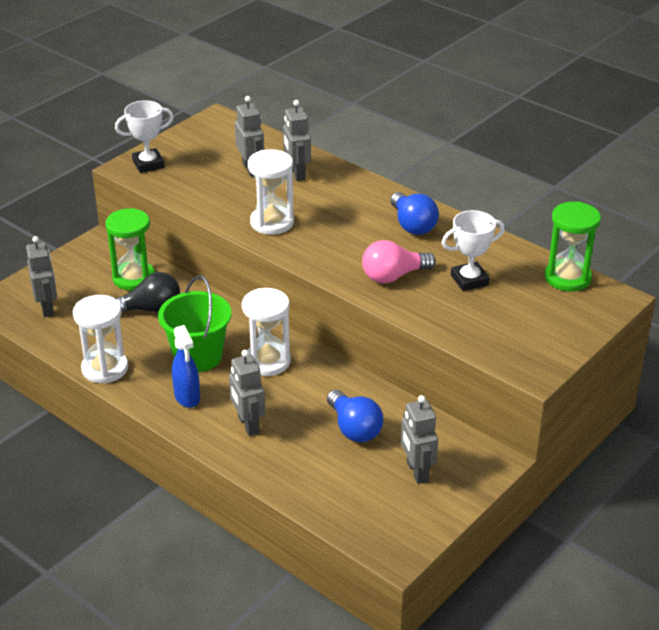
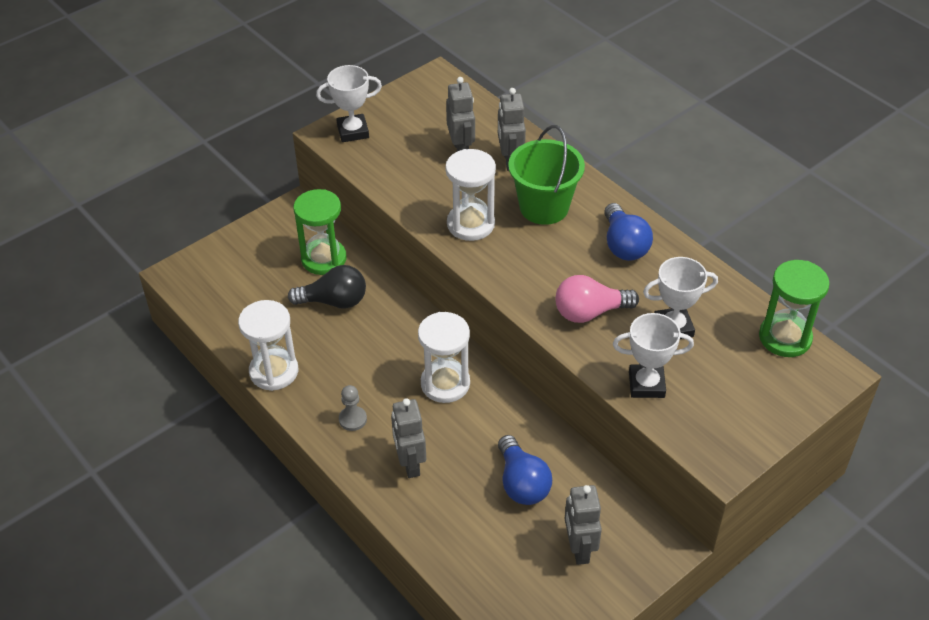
camera: 10 degrees right, 10 degrees up
grey robot [26,236,57,317] -> none
green bucket [158,275,231,372] -> green bucket moved to [508,125,585,225]
blue spray bottle [172,325,200,408] -> grey pawn [339,385,367,431]
none -> white trophy [613,313,694,398]

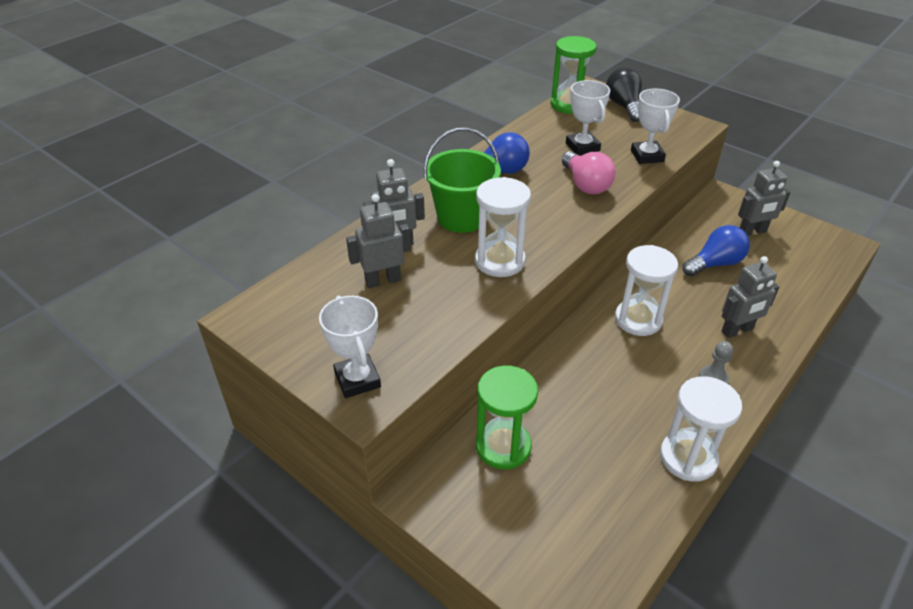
camera: 100 degrees left, 5 degrees down
black light bulb [288,265,366,309] -> black light bulb moved to [606,68,642,122]

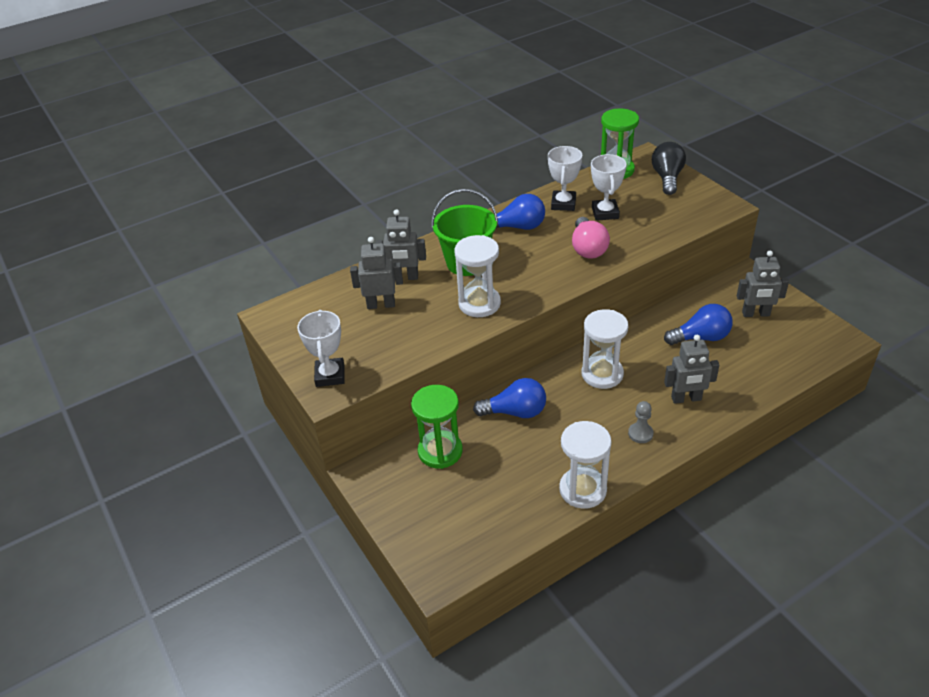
camera: 20 degrees right, 0 degrees up
white trophy [631,89,680,164] -> white trophy moved to [548,146,582,211]
none -> blue light bulb [473,378,546,418]

